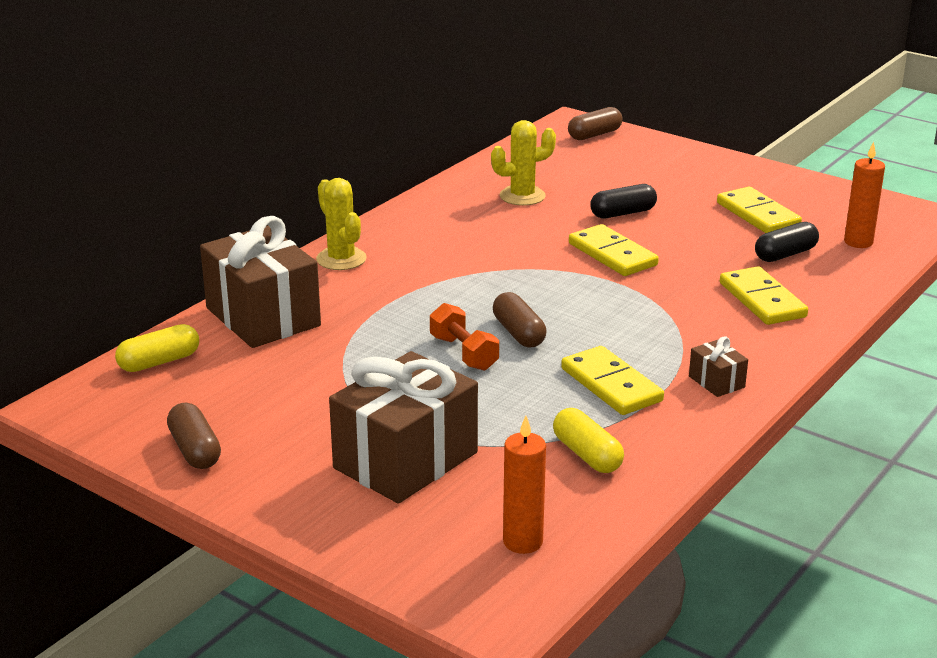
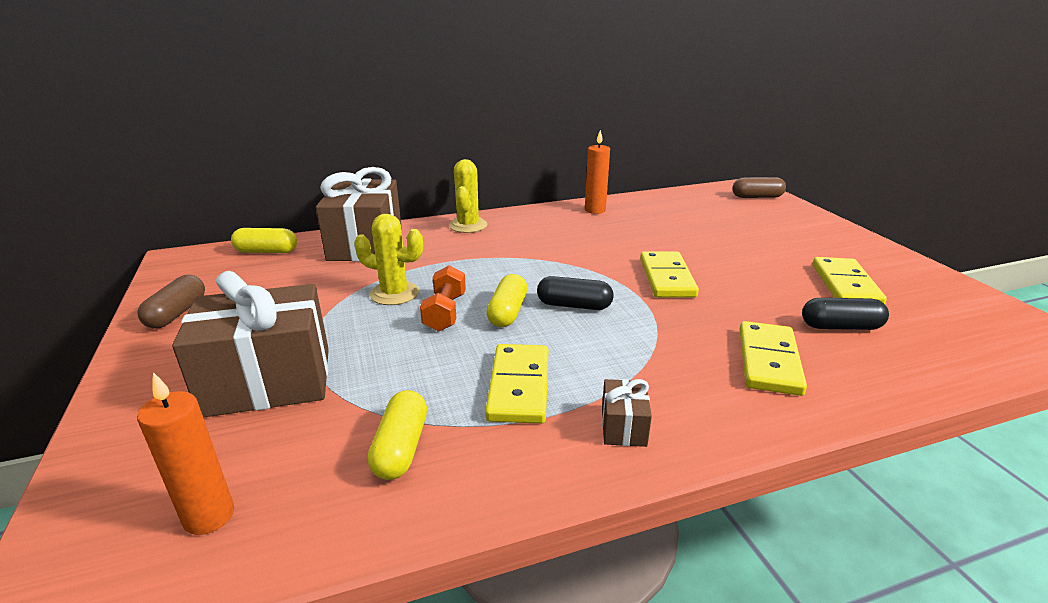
camera: 35 degrees right, 0 degrees up
yellow cactus [491,120,556,206] -> yellow cactus moved to [354,214,423,305]
brown capsule [493,292,546,347] -> yellow capsule [486,274,528,327]
black capsule [590,184,657,218] -> black capsule moved to [537,276,614,310]
orange candle [844,141,885,248] -> orange candle moved to [585,130,610,214]

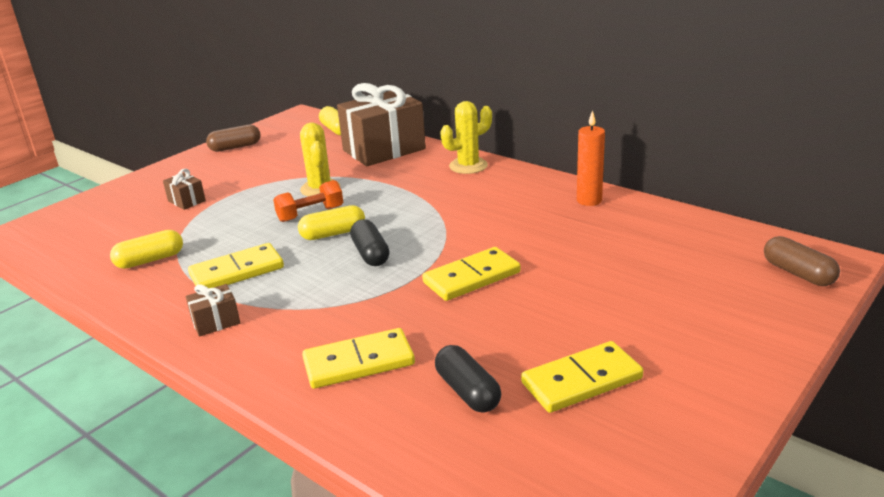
camera: 60 degrees right, 0 degrees up
orange candle [137,372,234,535] -> none
brown gift [172,271,329,418] -> brown gift [163,168,206,210], size x0.43

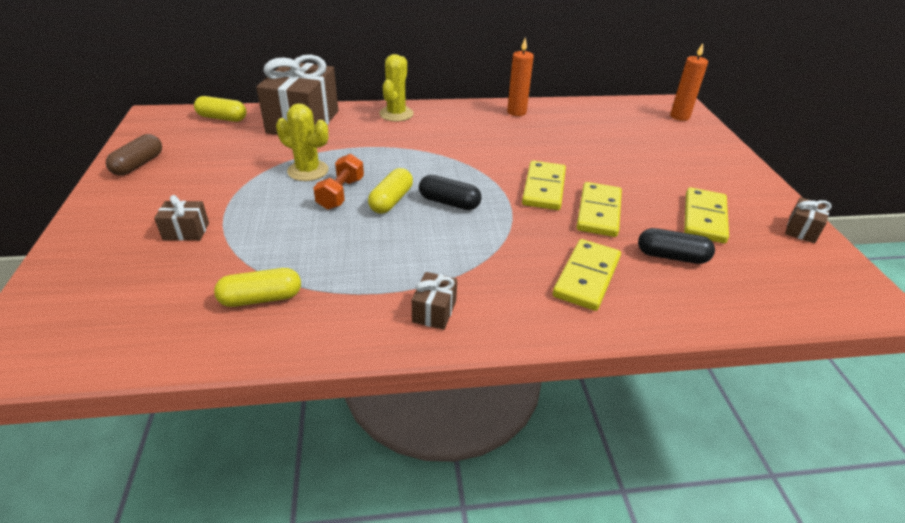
camera: 50 degrees left, 10 degrees up
yellow capsule [110,230,183,269] -> yellow capsule turned 60 degrees clockwise [214,268,301,307]
yellow domino [188,243,284,288] -> yellow domino moved to [576,182,622,237]
brown capsule [764,236,840,286] -> orange candle [670,43,708,121]
none -> brown gift [785,197,831,244]

